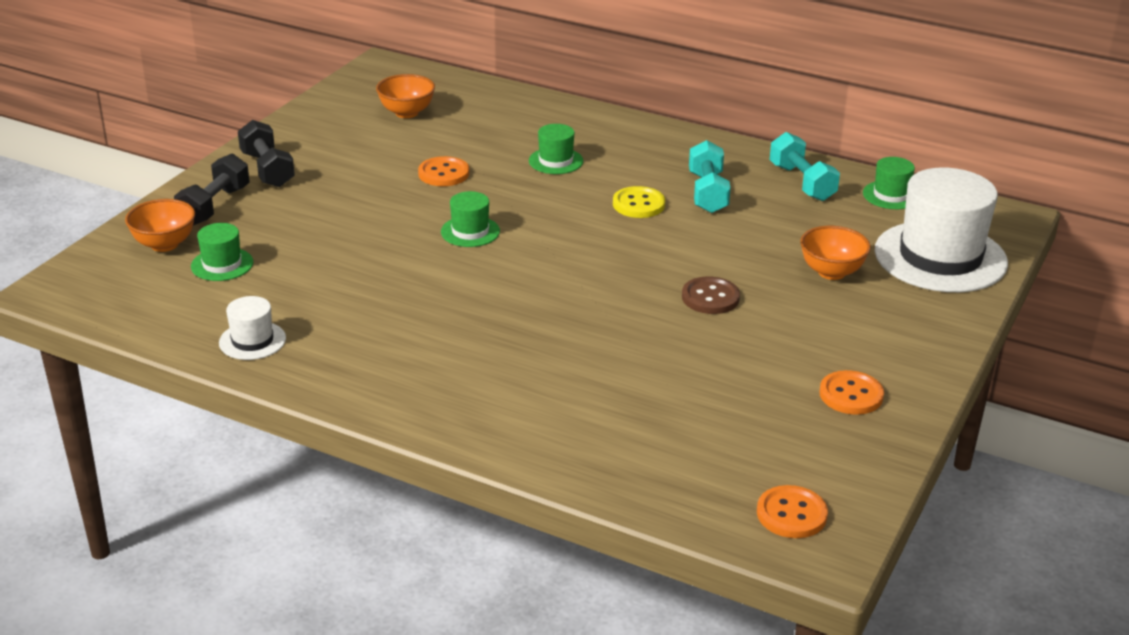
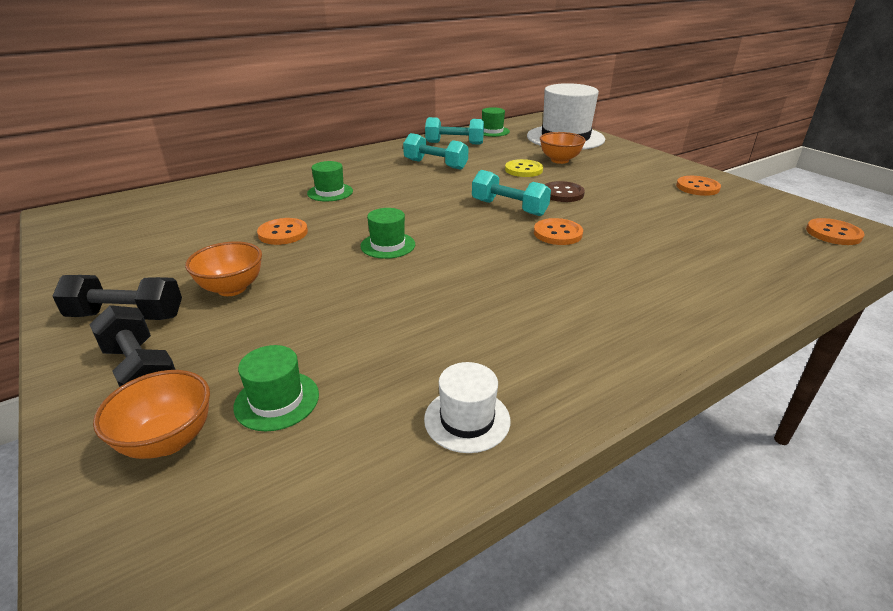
camera: 60 degrees left, 0 degrees up
orange bowl [376,74,435,118] -> orange bowl moved to [185,241,262,296]
yellow button [613,186,665,218] -> yellow button moved to [505,159,543,177]
none -> turquoise dumbbell [472,170,551,216]
none -> orange button [534,218,583,245]

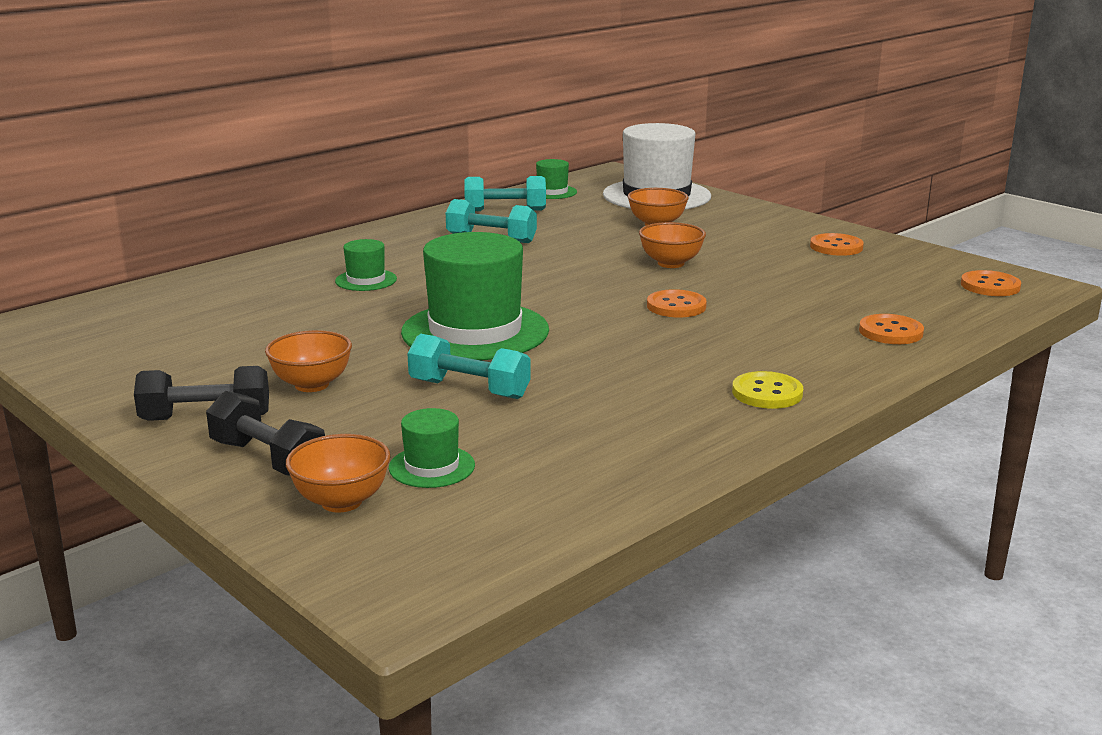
camera: 10 degrees left, 10 degrees down
orange button [257,218,308,245] -> orange button moved to [859,314,924,344]
green hat [360,208,415,259] -> green hat [401,232,549,360], size x2.17
white hat [424,362,510,453] -> none
turquoise dumbbell [472,170,551,216] -> turquoise dumbbell moved to [407,334,531,399]
yellow button [505,159,543,177] -> yellow button moved to [732,371,803,409]
brown button [545,181,585,202] -> orange bowl [639,222,706,268]

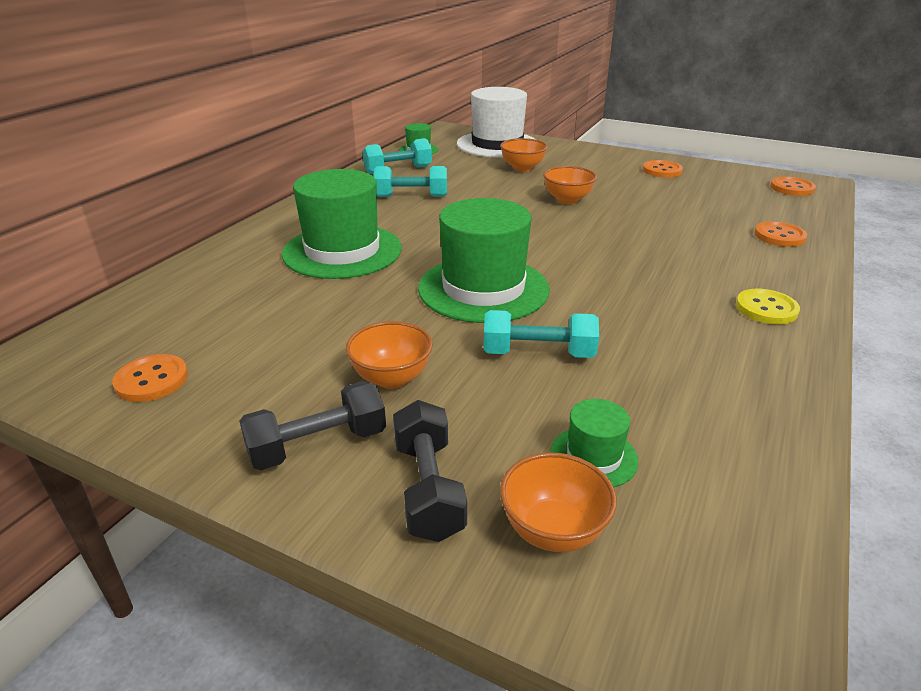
camera: 20 degrees left, 10 degrees up
black dumbbell [206,391,325,476] -> black dumbbell turned 60 degrees clockwise [393,400,467,542]
green hat [335,239,397,291] -> green hat [282,169,402,279], size x2.17
orange button [647,289,707,317] -> orange button moved to [112,354,188,402]

